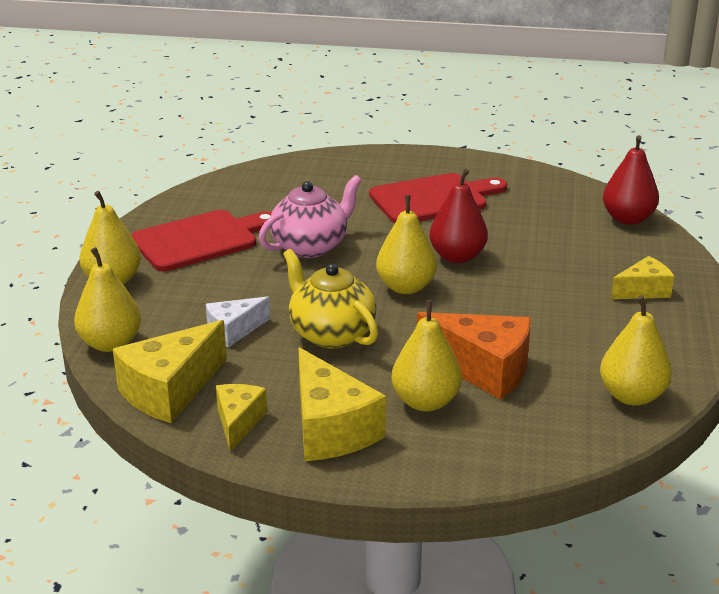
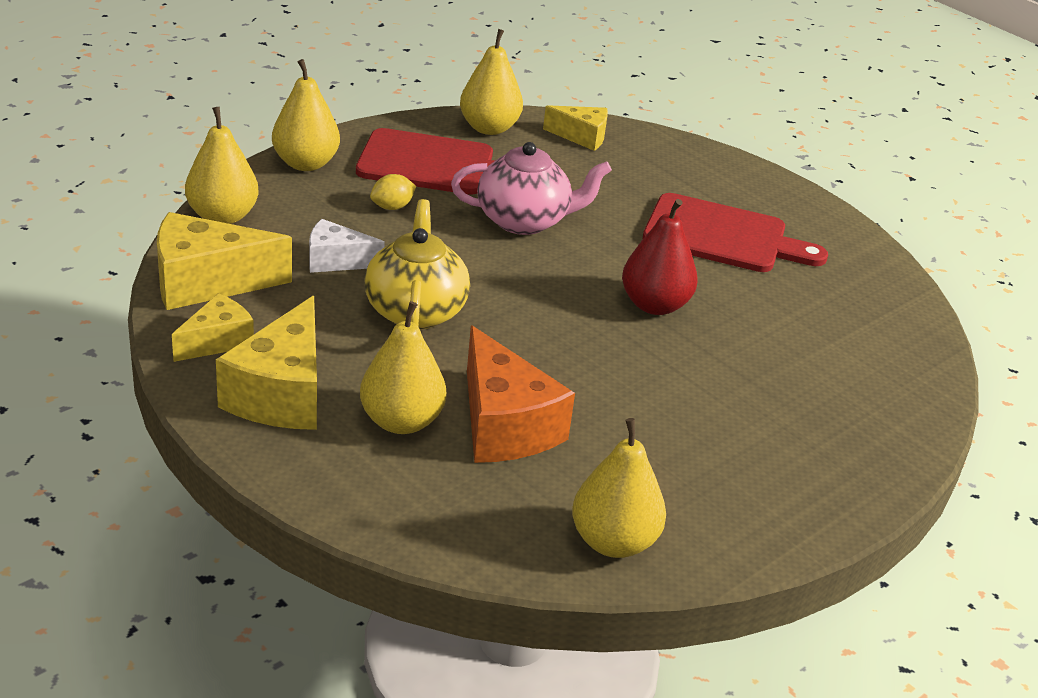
camera: 35 degrees right, 5 degrees up
yellow pear [376,195,437,294] -> yellow pear moved to [460,29,523,135]
red pear [603,135,659,225] -> none
yellow cheese [611,256,674,299] -> yellow cheese moved to [543,105,608,151]
none -> yellow lemon [370,174,416,210]

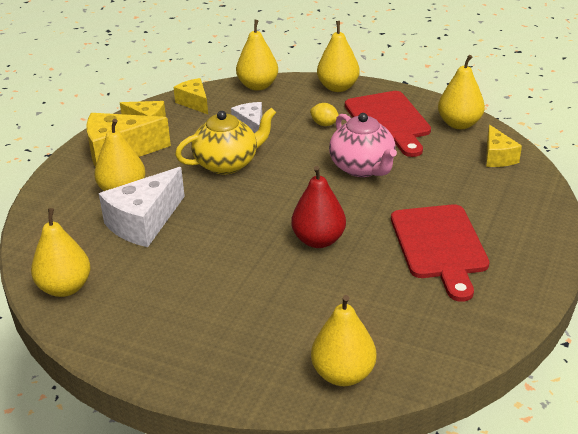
camera: 70 degrees right, 0 degrees up
yellow cheese [157,212,292,310] -> yellow cheese [174,78,208,114], size x0.59
orange cheese [467,326,575,463] -> white cheese [99,167,185,247]
none -> yellow pear [311,295,377,386]

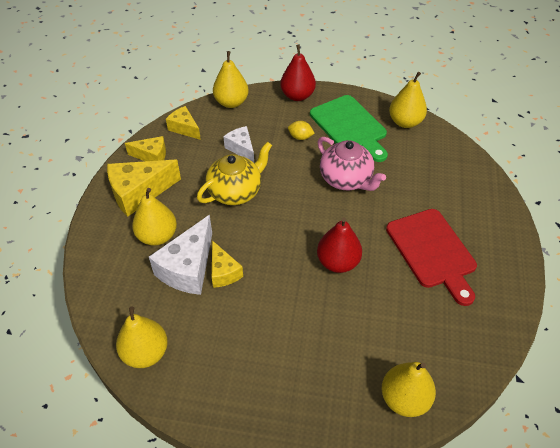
camera: 15 degrees left, 15 degrees up
yellow pear [317,21,360,92] -> red pear [280,44,316,101]
red cutting board [345,91,431,157] -> green cutting board [310,95,388,162]
yellow cheese [486,125,522,167] -> yellow cheese moved to [212,240,243,288]

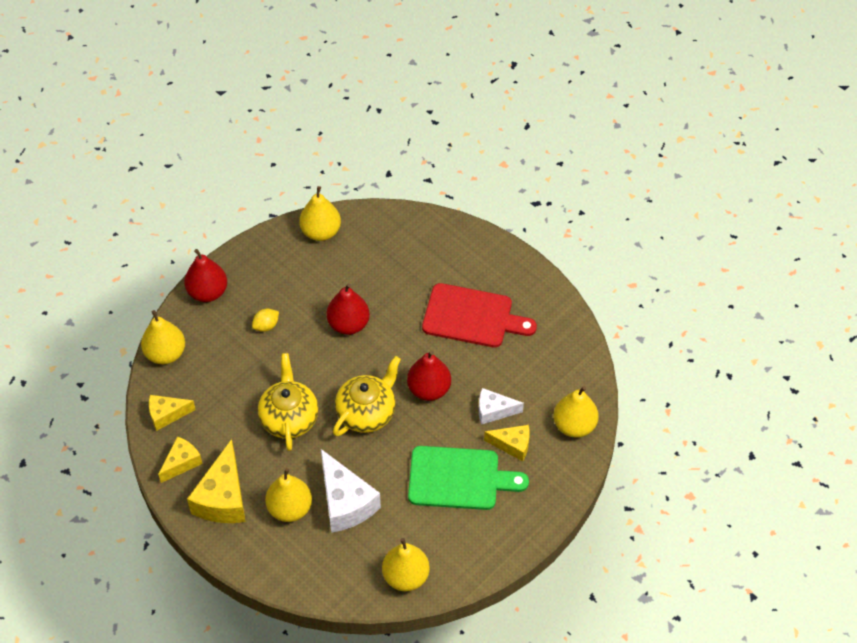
camera: 55 degrees left, 5 degrees up
yellow cheese [212,240,243,288] -> yellow cheese moved to [484,425,530,461]
white cheese [223,126,254,163] -> white cheese moved to [479,388,524,425]
green cutting board [310,95,388,162] -> green cutting board moved to [408,446,529,510]
pink teapot [317,137,386,191] -> red pear [326,283,370,335]
none -> yellow teapot [333,356,401,436]

